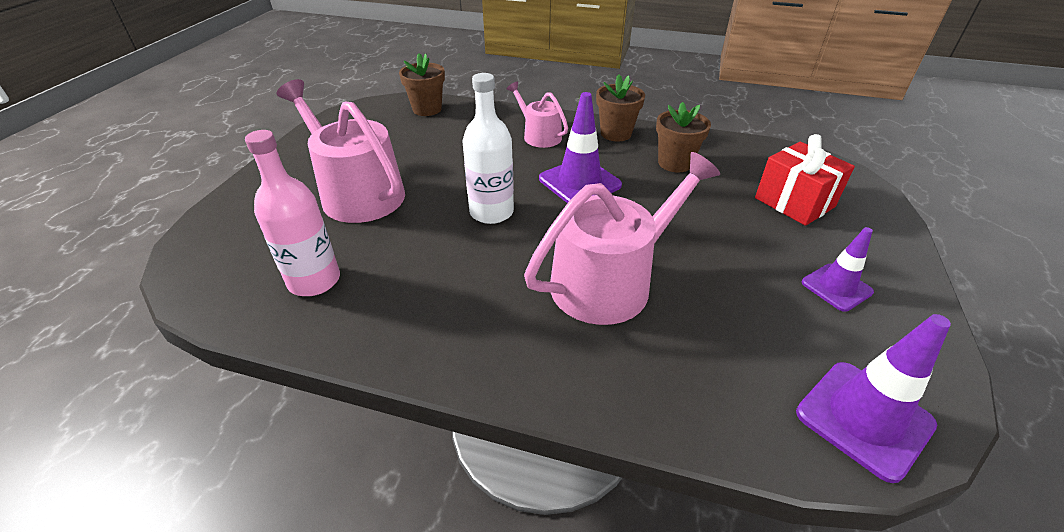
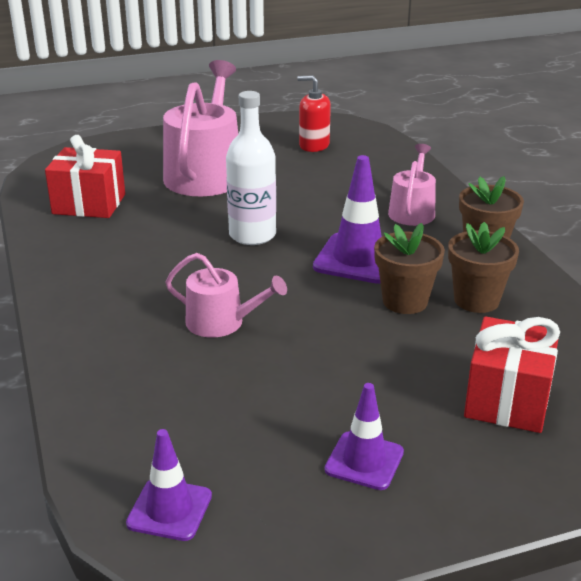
camera: 55 degrees right, 10 degrees down
pink bottle [245,130,340,296] -> red gift [45,135,125,218]
brown flower pot [399,53,445,116] -> brown flower pot moved to [374,223,445,314]
pink watering can [524,152,720,325] -> pink watering can [165,253,287,338], size x0.55
purple traffic cone [796,314,951,483] -> purple traffic cone [126,429,212,541], size x0.63
none -> red soap dispenser [297,75,331,152]

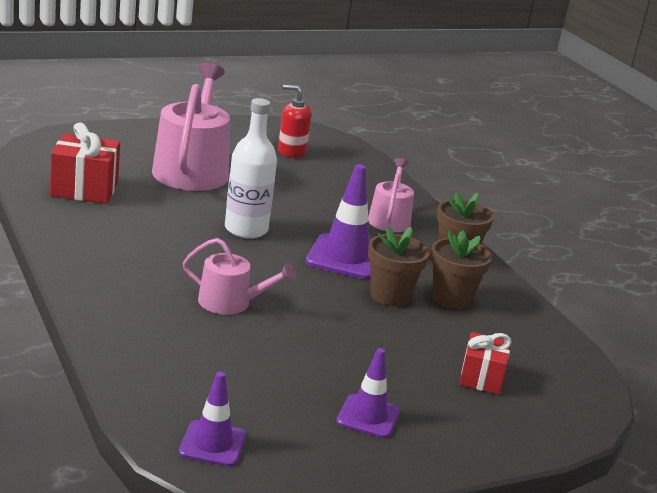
camera: 10 degrees left, 5 degrees down
red gift [464,316,560,433] -> red gift [459,332,512,394], size x0.65

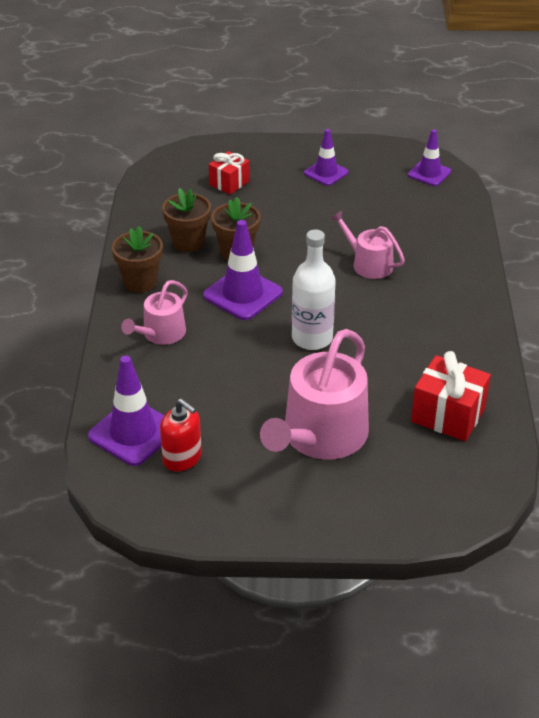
camera: 150 degrees left, 15 degrees up
none -> purple traffic cone [88,356,165,466]

